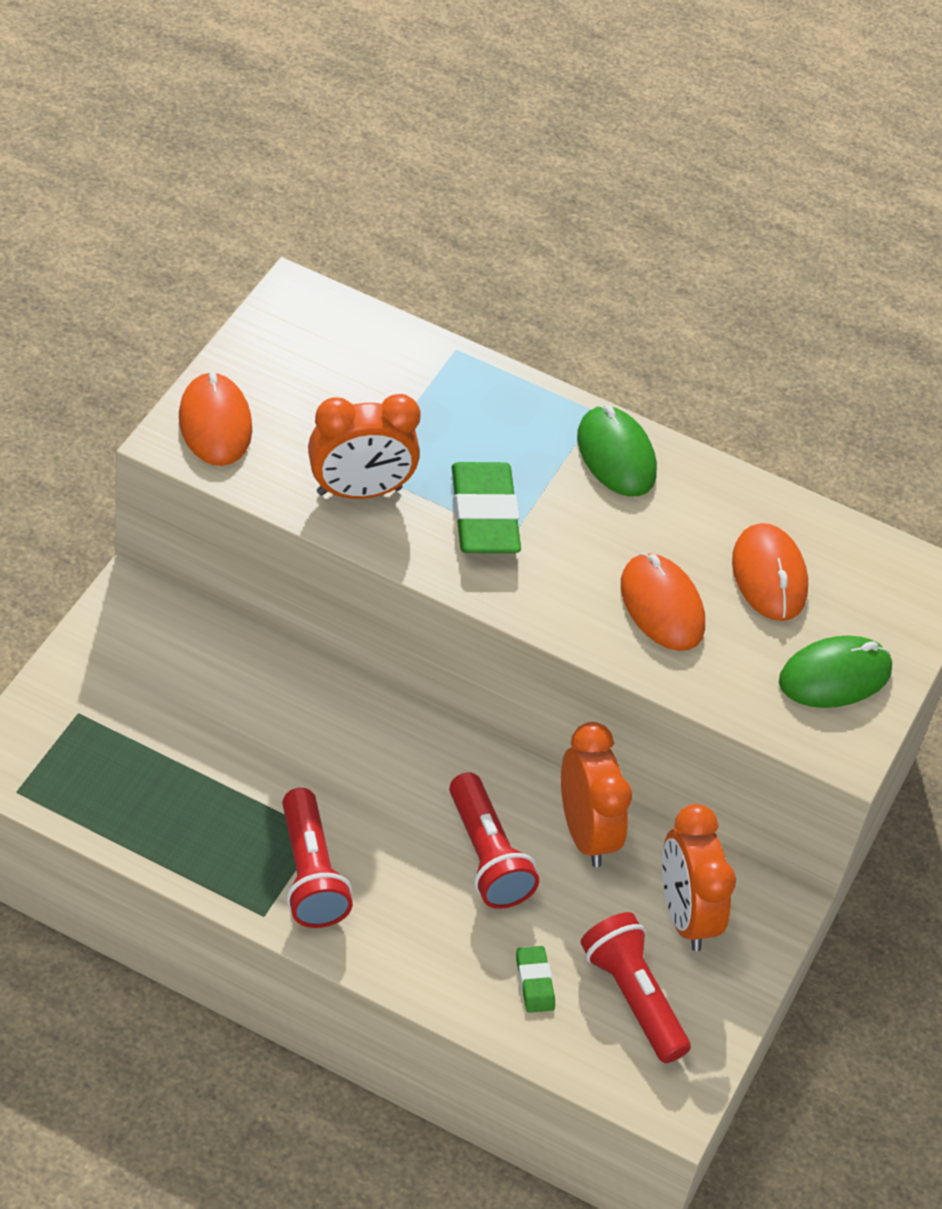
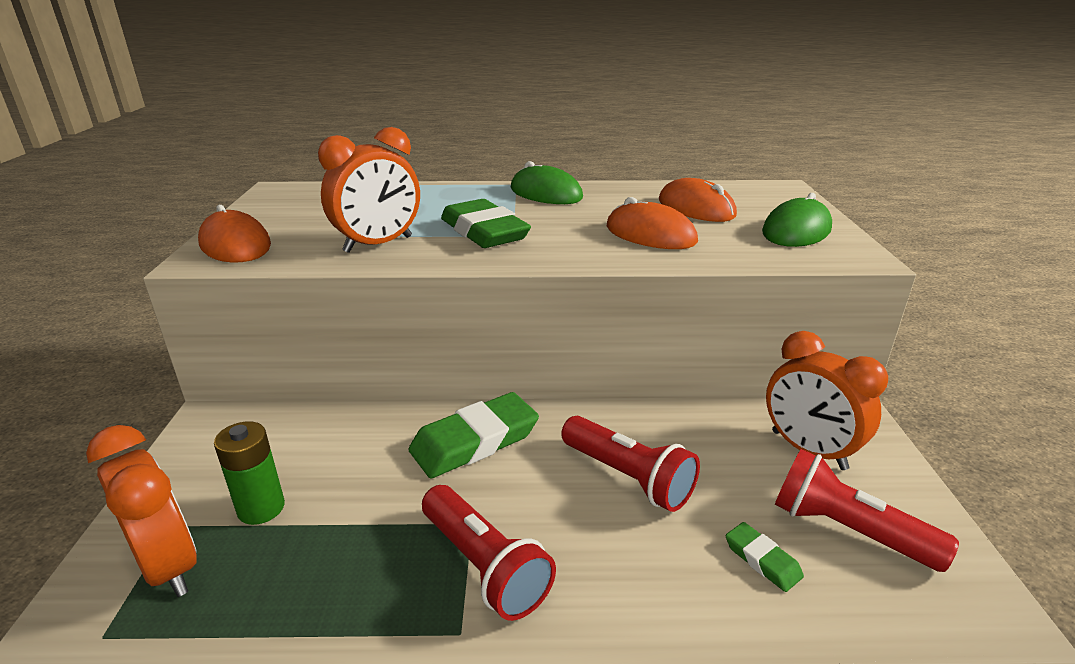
camera: 20 degrees left, 20 degrees down
orange clock [561,722,632,867] -> orange clock moved to [86,425,197,597]
none -> green battery [214,421,285,525]
none -> green eraser [408,392,539,478]

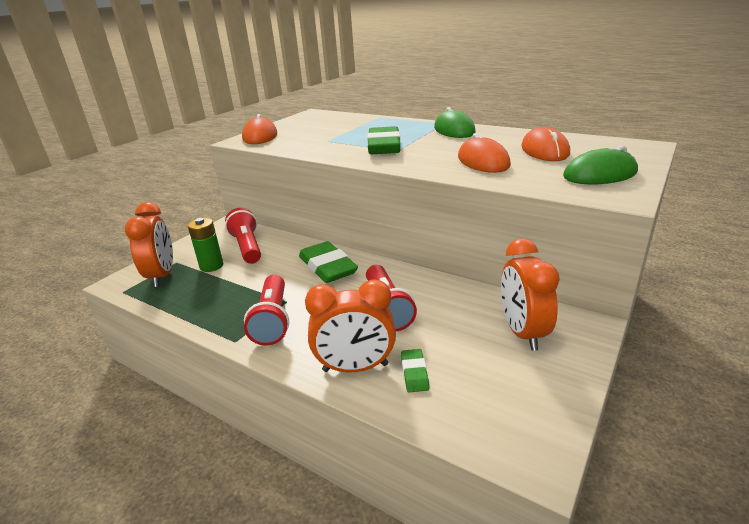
camera: 35 degrees right, 0 degrees up
orange clock [318,127,420,253] -> orange clock moved to [305,279,396,372]
green eraser [408,392,539,478] -> green eraser turned 60 degrees clockwise [299,241,358,283]
red flashlight [775,449,959,572] -> red flashlight moved to [225,208,261,264]

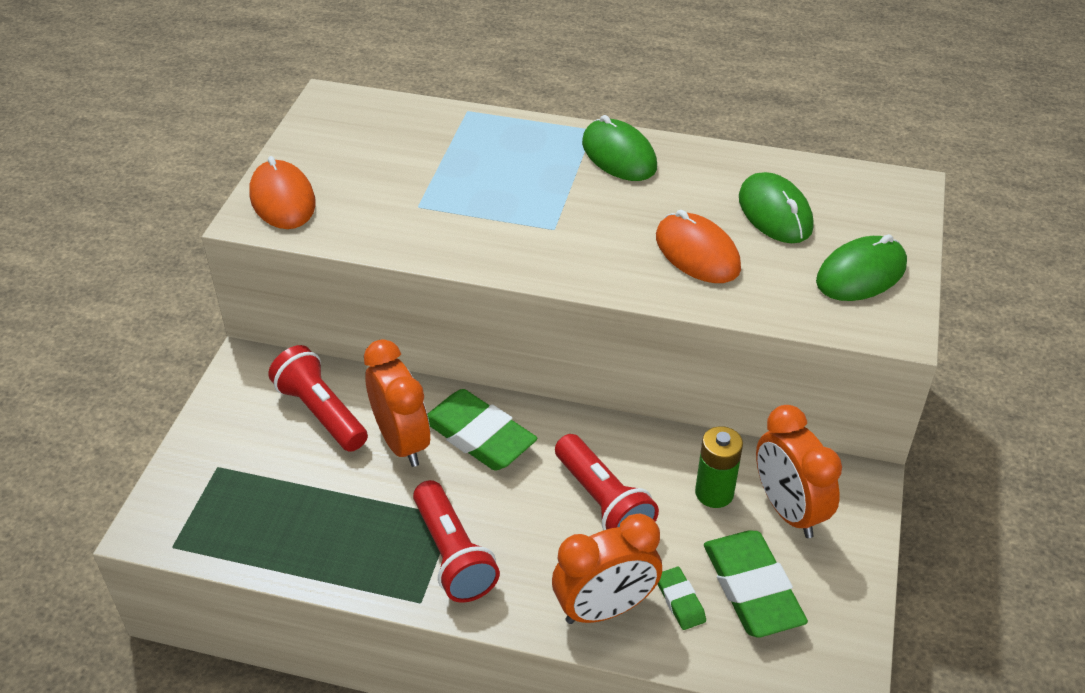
camera: 20 degrees left, 15 degrees up
orange clock [125,202,173,287] -> orange clock moved to [364,339,430,467]
green battery [188,218,223,272] -> green battery moved to [695,426,743,508]
green eraser [367,126,400,154] -> green eraser moved to [704,531,808,638]
orange mouse [521,127,570,161] -> green mouse [739,172,814,243]

